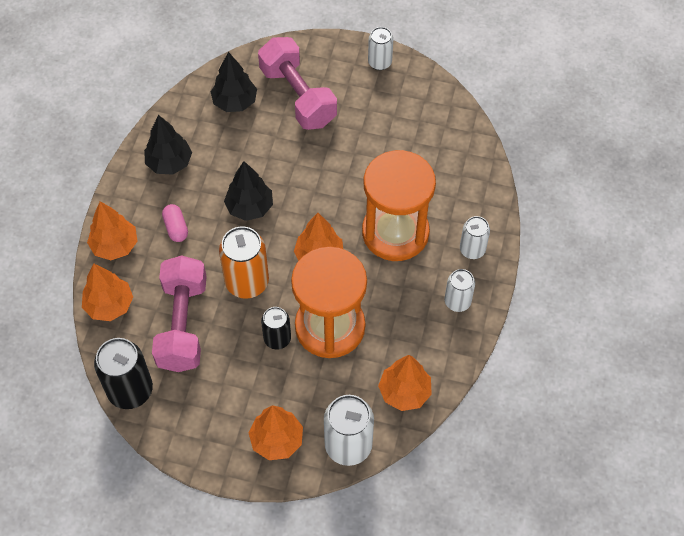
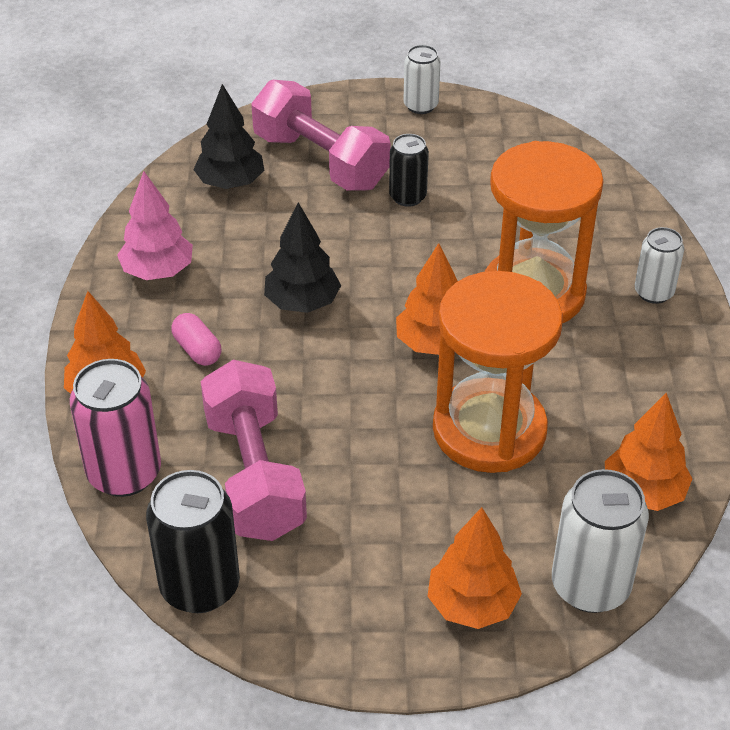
camera: 15 degrees left, 15 degrees down
orange tree [82,264,133,321] -> pink can [70,359,161,497]
black tree [144,115,192,175] -> pink tree [117,171,193,280]
orange can [219,226,269,299] -> none
black can [261,307,291,350] -> black can moved to [389,134,429,207]
white can [445,269,475,312] -> none

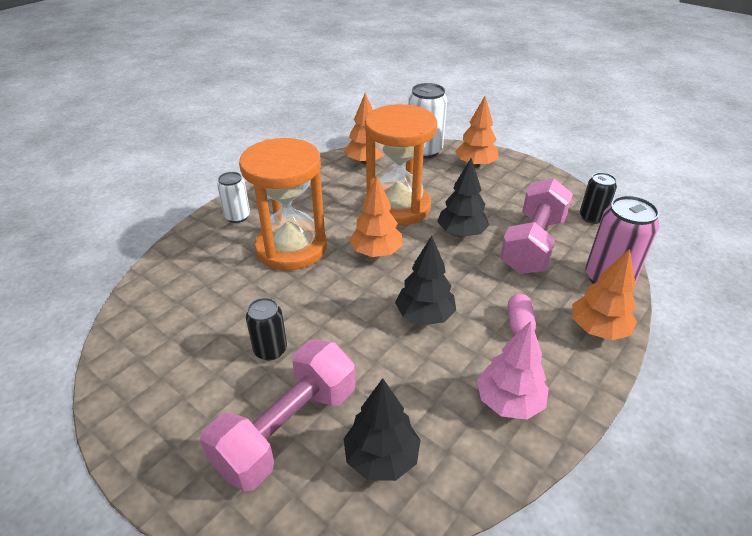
camera: 140 degrees left, 5 degrees down
black can [146,470,240,613] -> black can [580,172,617,224], size x0.61
pink dumbbell [251,80,390,191] -> pink dumbbell turned 45 degrees clockwise [200,340,355,491]
white can [404,45,441,114] -> none
none -> black tree [437,158,489,237]

